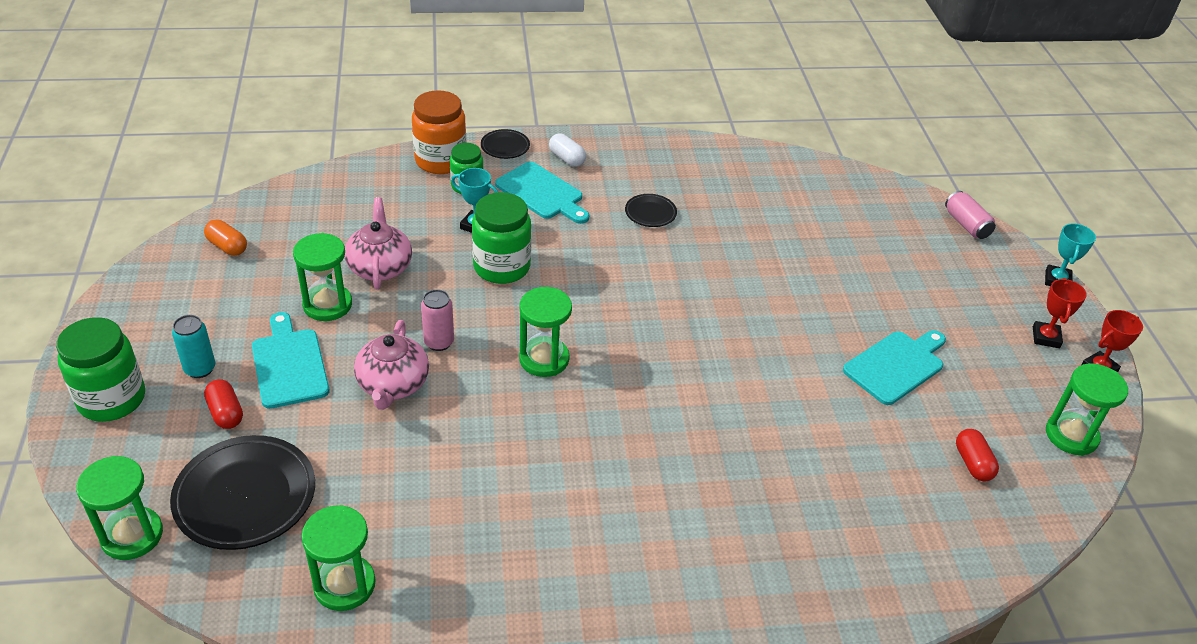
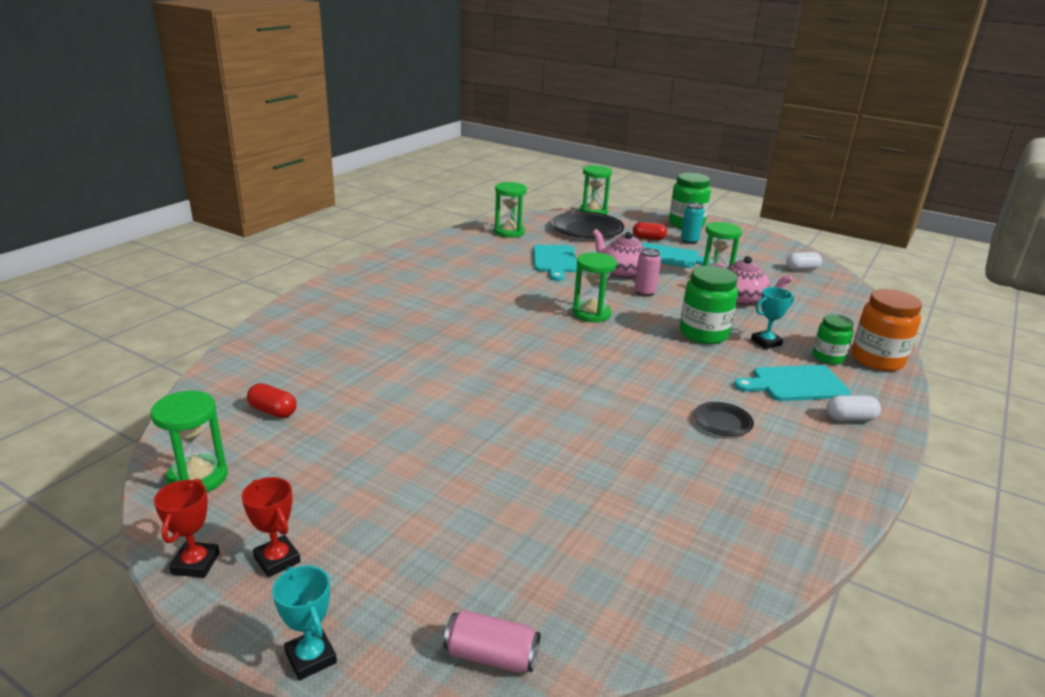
camera: 130 degrees right, 15 degrees down
orange capsule [204,220,247,256] -> white capsule [786,252,822,271]
black plate [481,129,530,159] -> none
turquoise cutting board [843,330,946,405] -> turquoise cutting board moved to [533,244,577,281]

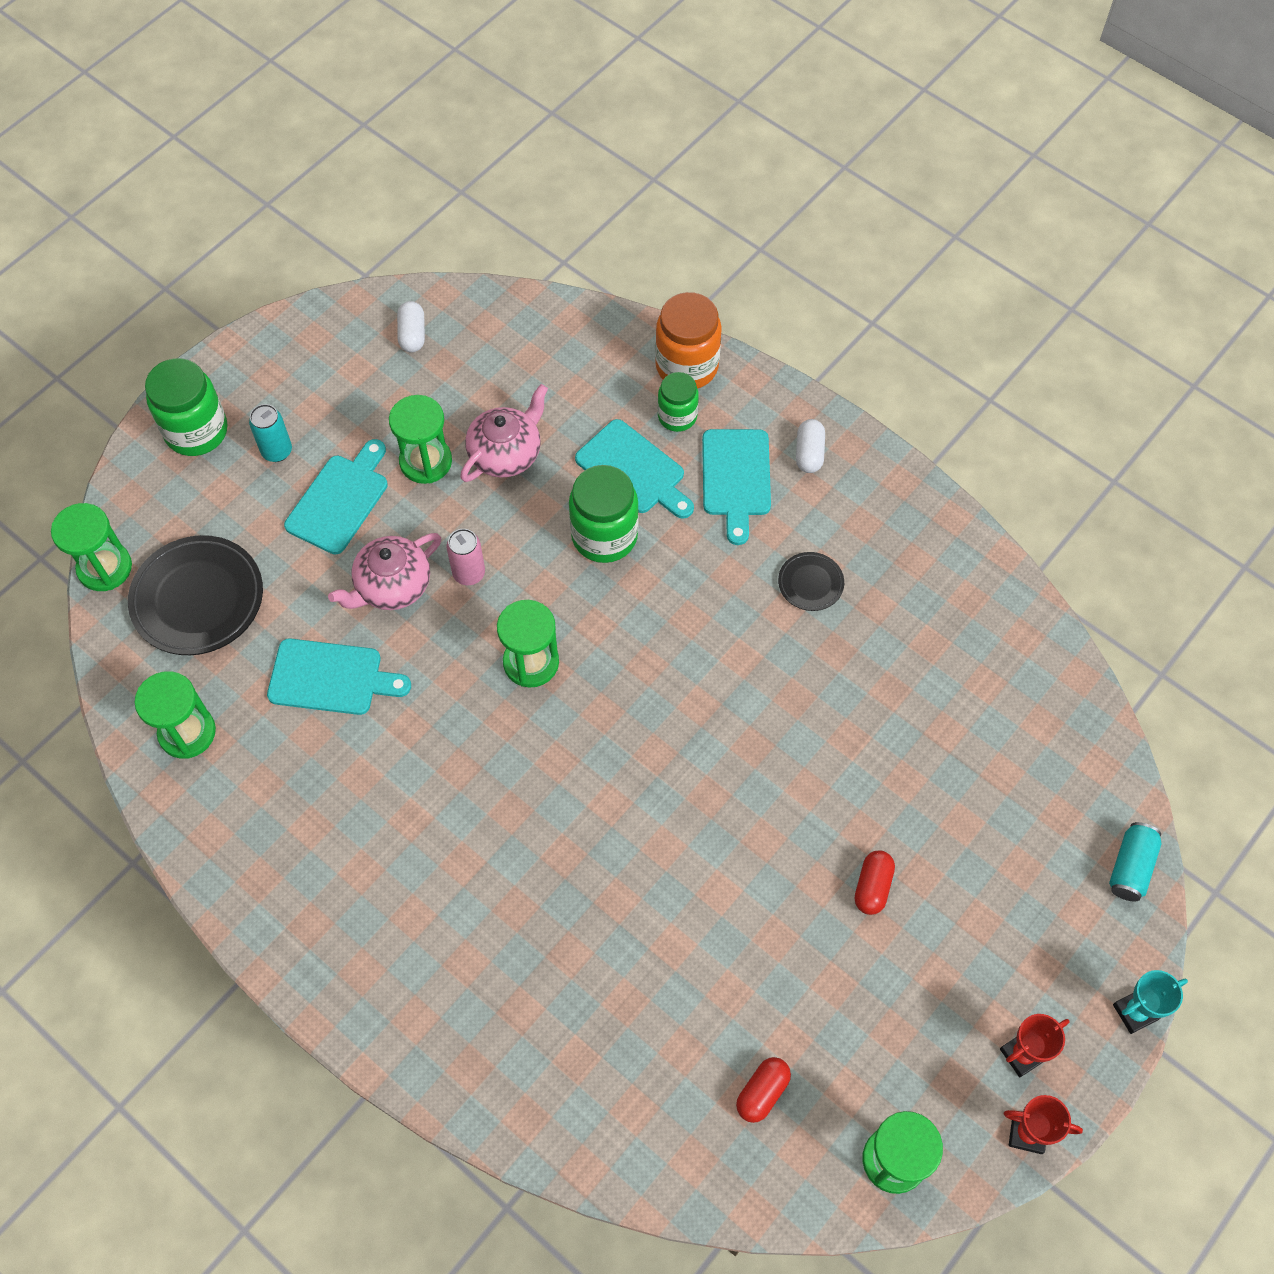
camera: 80 degrees left, 35 degrees up
pink can [444,610,540,673] -> turquoise can [1109,822,1162,902]
red capsule [633,222,667,240] -> red capsule moved to [855,851,895,915]
turquoise trophy [751,287,794,349] -> turquoise cutting board [575,419,694,519]

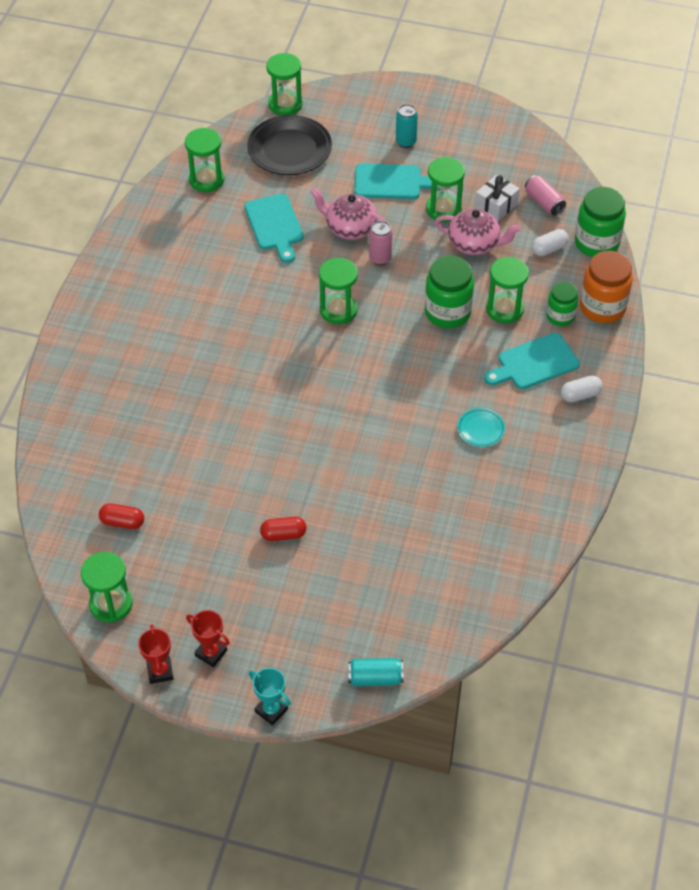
camera: 65 degrees right, 10 degrees down
green jar [145,358,228,456] -> green jar moved to [575,187,626,257]
white capsule [397,301,425,352] -> white capsule moved to [531,229,569,256]
turquoise cutting board [575,419,694,519] -> green hourglass [486,257,529,323]
black plate [778,552,844,611] -> turquoise plate [457,408,505,447]
none -> white gift [475,175,520,222]
none -> pink can [525,175,566,216]

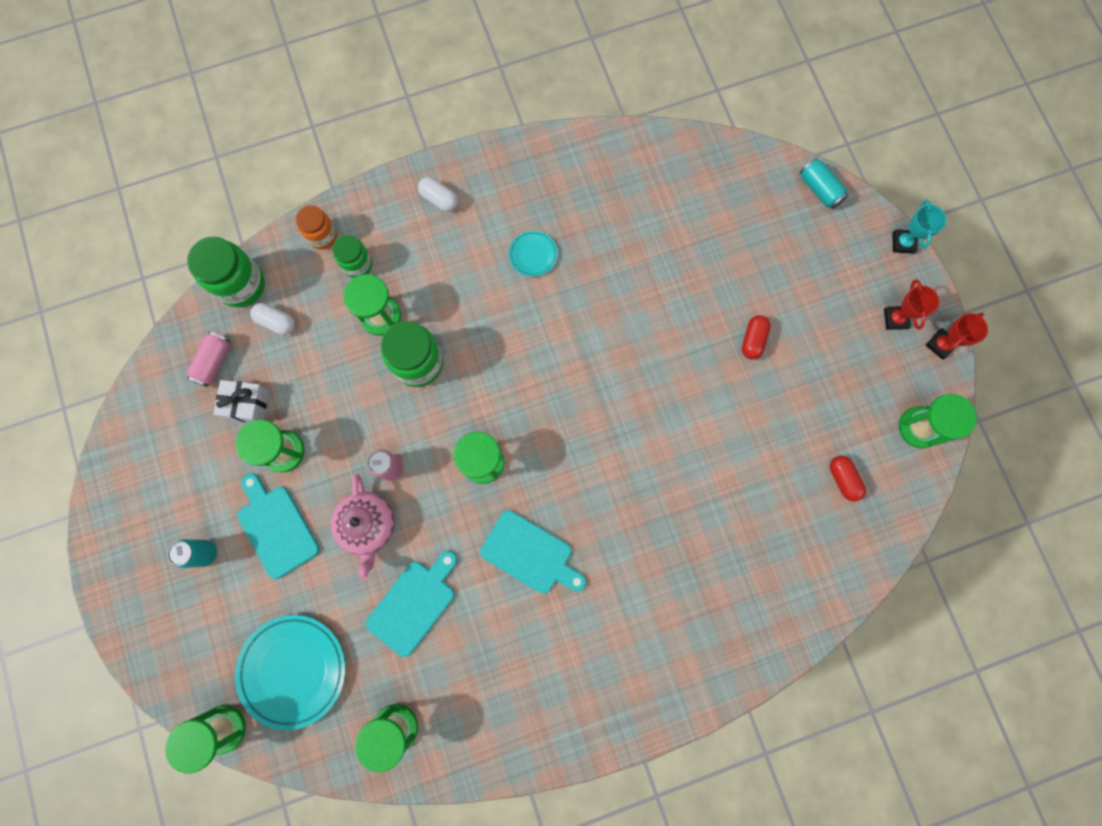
camera: 125 degrees left, 25 degrees up
black plate [247,115,332,175] -> turquoise plate [235,615,346,730]
red capsule [260,517,307,541] -> red capsule turned 60 degrees clockwise [742,315,771,360]
pink teapot [434,209,521,255] -> none
turquoise cutting board [484,333,580,389] -> turquoise cutting board moved to [480,510,586,594]
orange jar [580,251,633,323] -> orange jar [296,205,337,250], size x0.62

